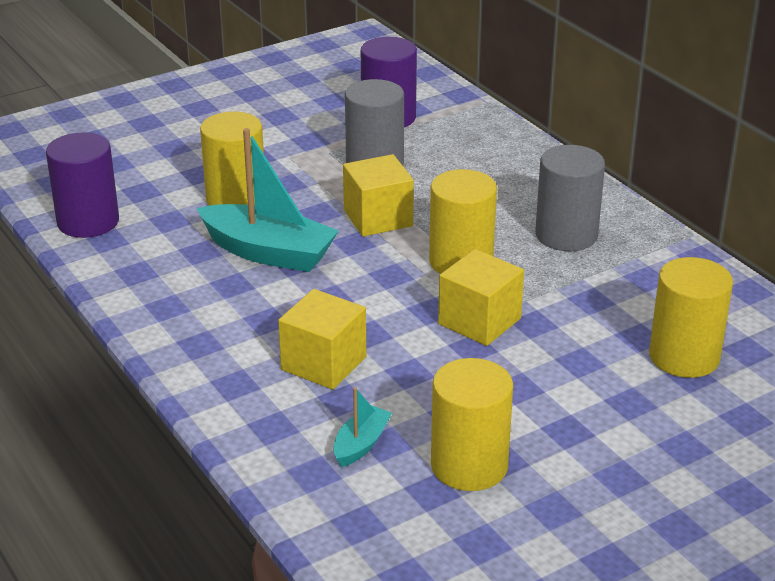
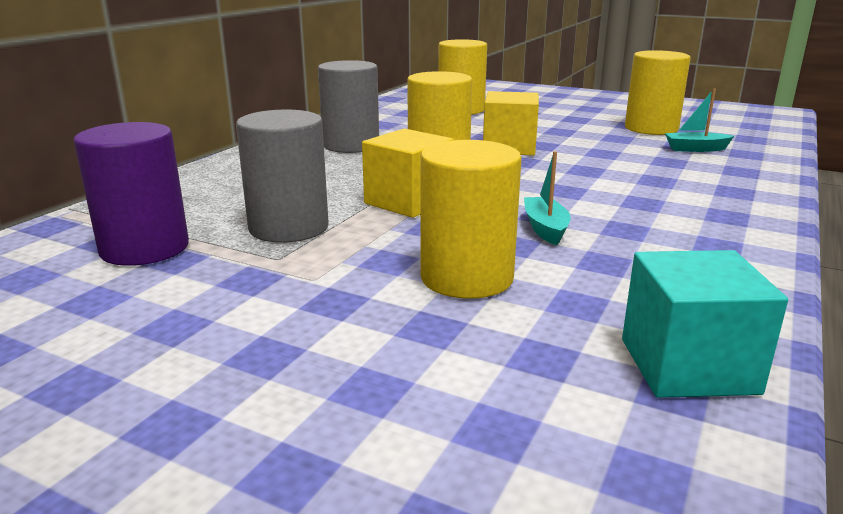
camera: 120 degrees left, 10 degrees down
purple cylinder [46,132,119,238] -> turquoise cube [622,250,788,398]
turquoise boat [197,128,339,272] -> turquoise boat [524,151,571,245], size x0.49
yellow cube [278,289,366,390] -> none

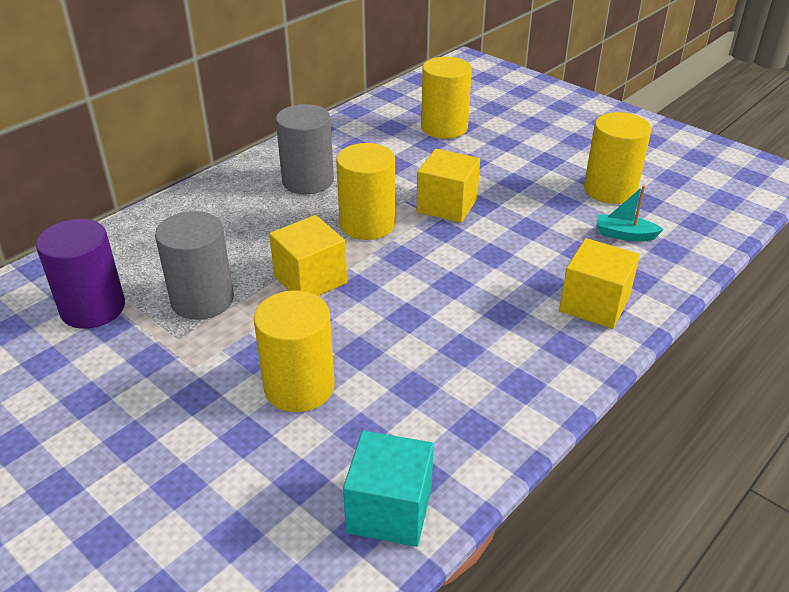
camera: 15 degrees right, 15 degrees up
turquoise boat [524,151,571,245] -> none
none -> yellow cube [559,238,640,329]

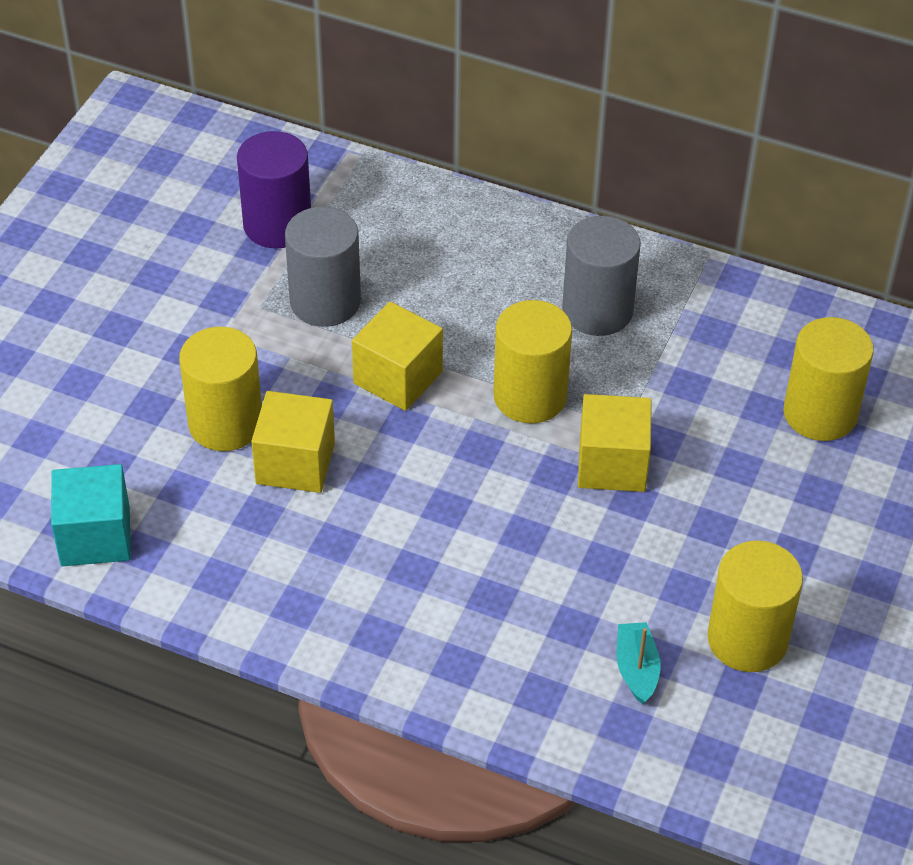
camera: 70 degrees right, 10 degrees up
yellow cube [559,238,640,329] -> yellow cube moved to [251,391,335,493]

